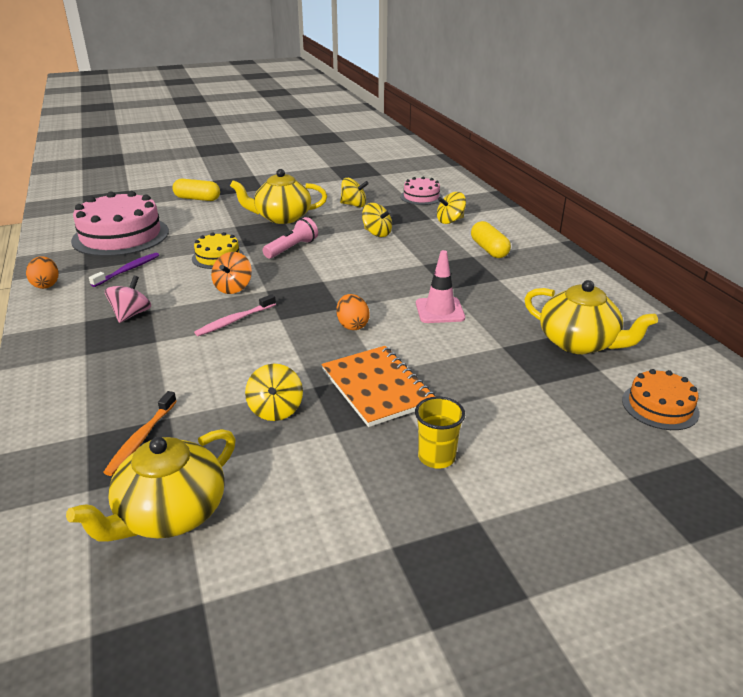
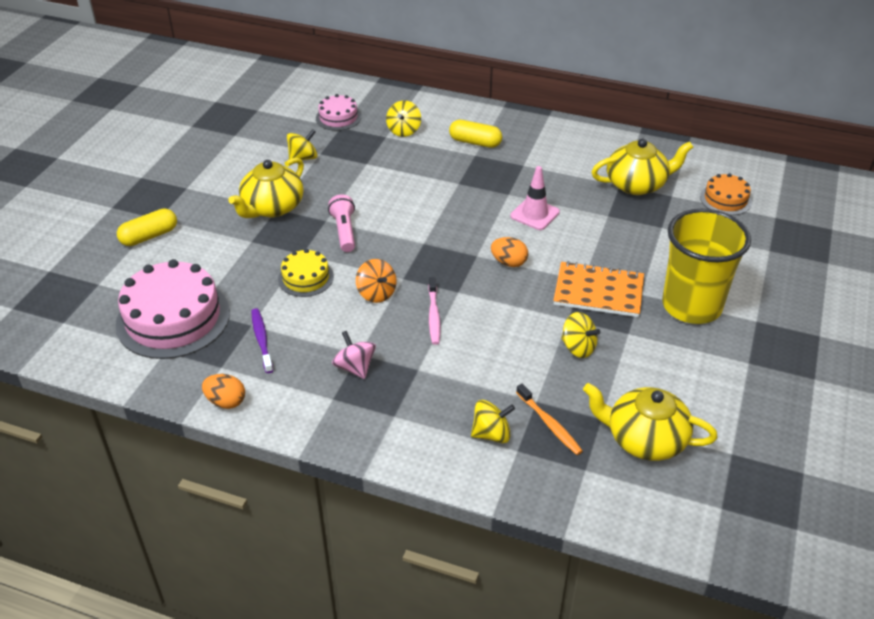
camera: 50 degrees left, 10 degrees up
yellow teapot [66,429,236,542] -> yellow teapot turned 120 degrees clockwise [583,383,718,461]
yellow spinning top [362,203,392,237] -> yellow spinning top moved to [471,400,515,443]
yellow cup [415,396,465,469] -> yellow cup [662,209,751,324], size x2.24

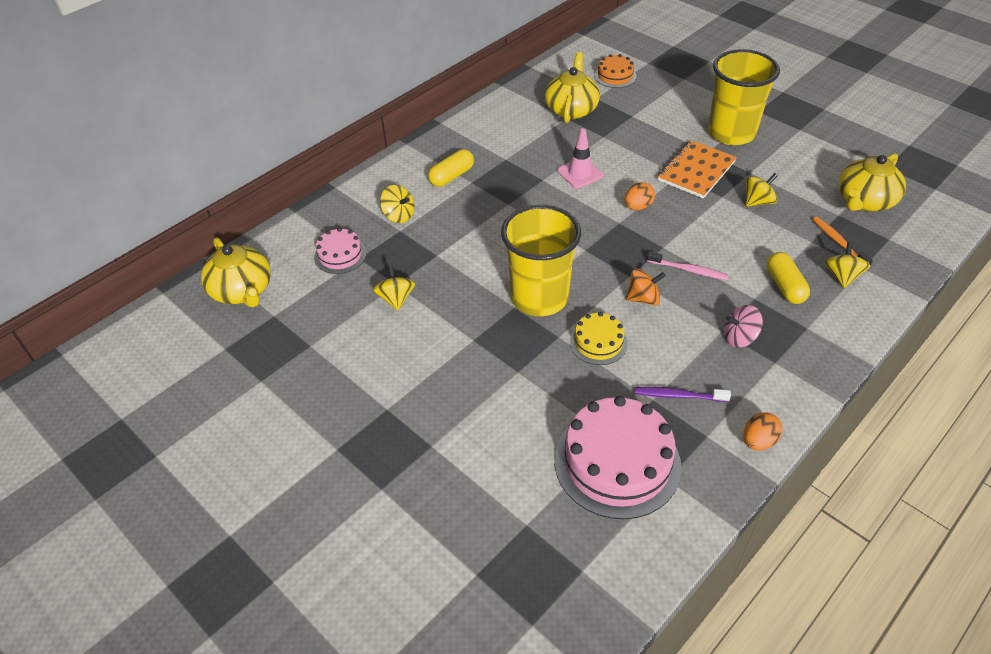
camera: 65 degrees left, 5 degrees up
yellow capsule [117,208,177,246] -> yellow capsule moved to [767,252,810,304]
yellow teapot [229,157,304,218] -> yellow teapot moved to [201,237,271,307]
pink flashlight [328,194,355,252] -> yellow cup [501,205,581,316]
orange toothbrush [516,384,583,455] -> orange toothbrush turned 105 degrees counterclockwise [812,217,873,266]

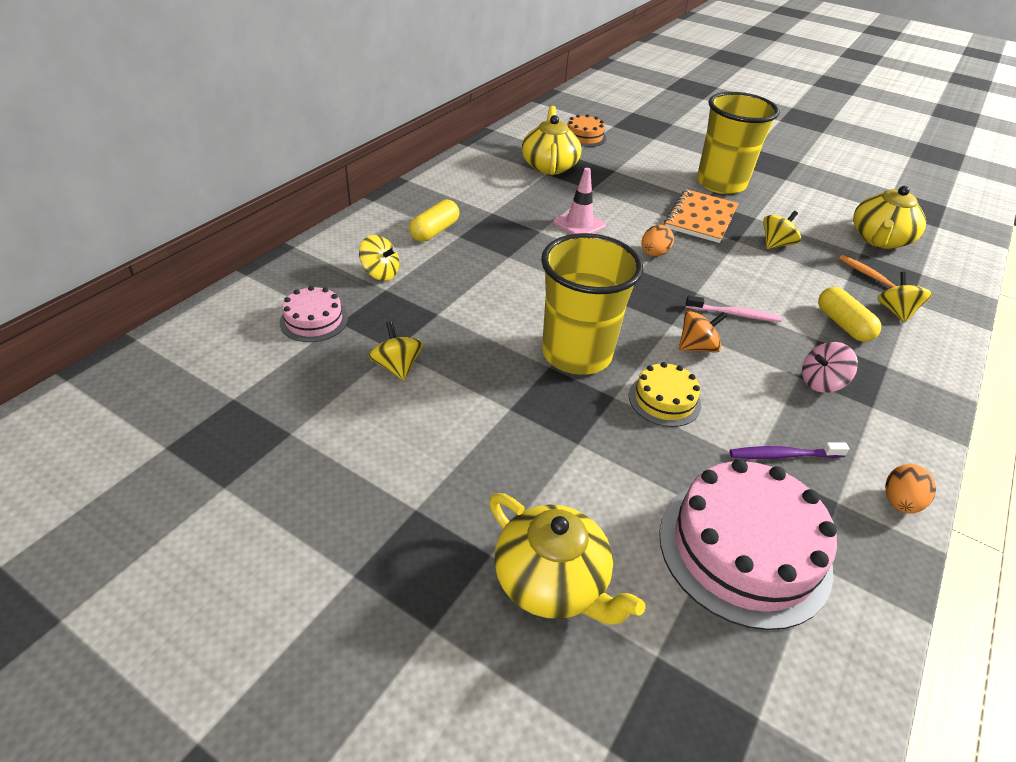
camera: 15 degrees left, 5 degrees down
yellow teapot [201,237,271,307] -> yellow teapot moved to [489,493,646,624]

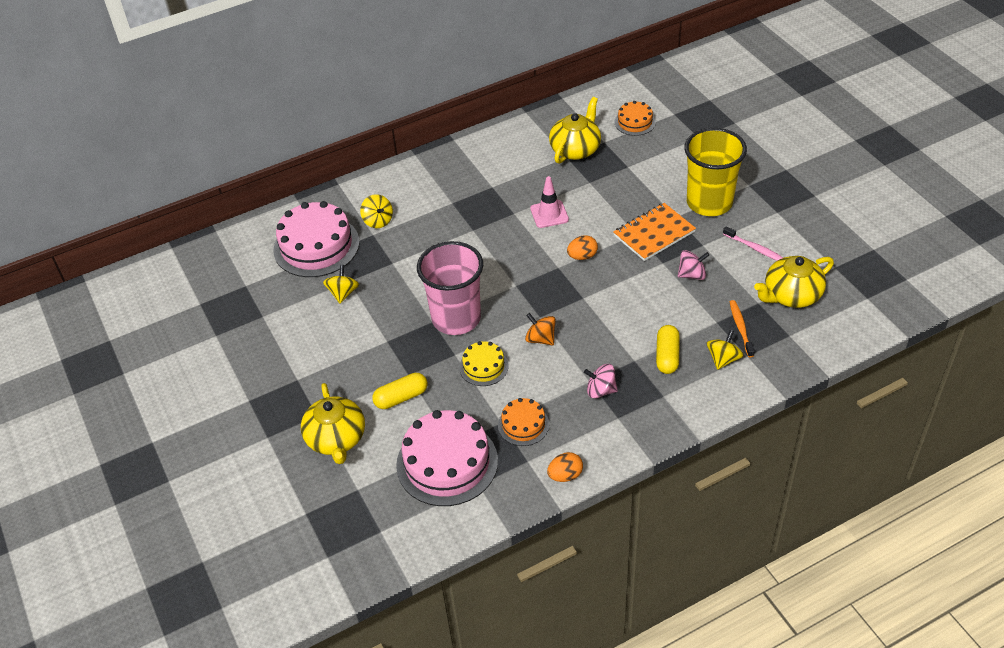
camera: 35 degrees right, 5 degrees up
pink cake [280,286,348,342] -> pink cake [273,201,360,277], size x1.93
yellow capsule [409,199,459,242] -> yellow capsule moved to [372,373,428,409]
yellow cup [541,233,643,375] -> pink cup [417,241,483,335]
orange spinning top [679,311,727,353] -> orange spinning top turned 150 degrees counterclockwise [525,313,556,345]
pink toothbrush [685,295,782,322] -> pink toothbrush moved to [723,226,783,261]
purple toothbrush [730,442,849,459] -> orange cake [498,398,549,446]
yellow spinning top [763,211,801,249] -> pink spinning top [678,250,709,280]

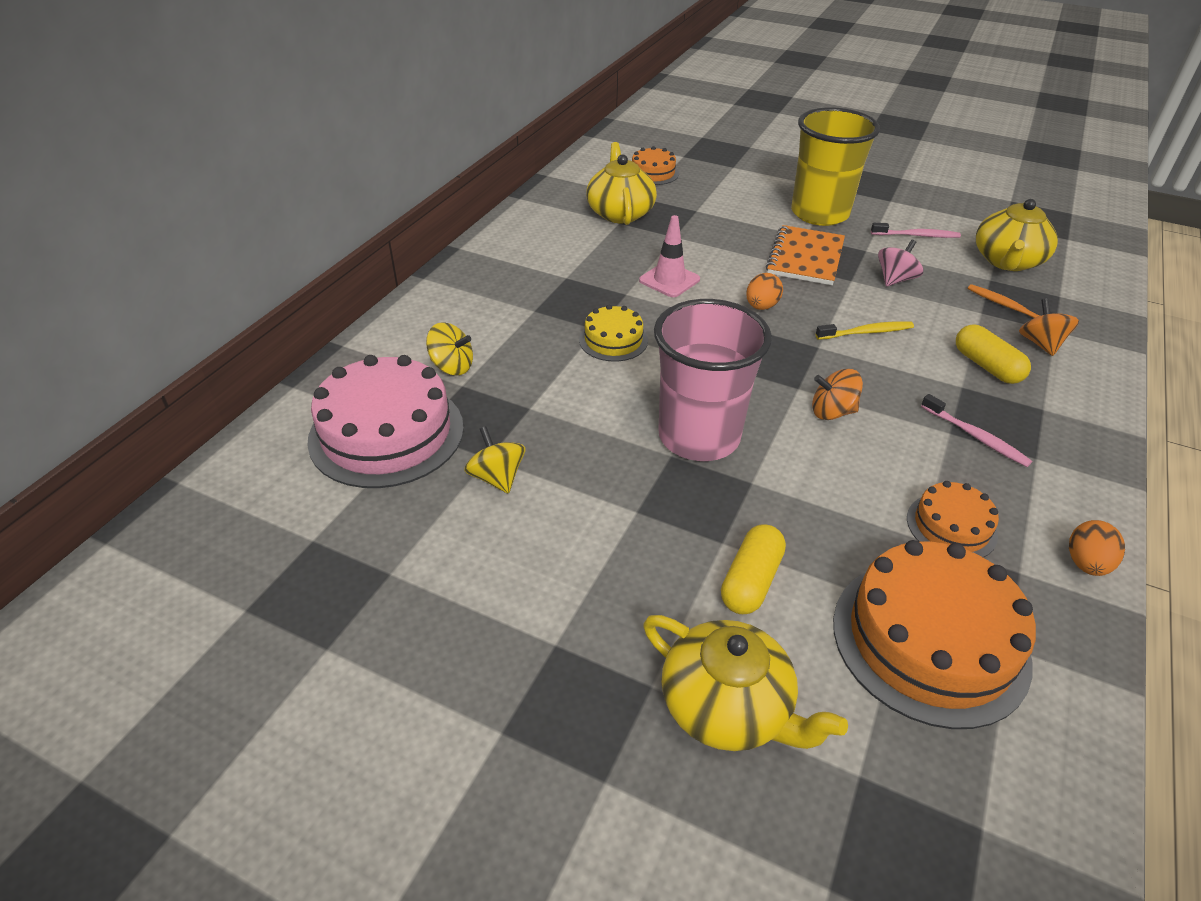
camera: 40 degrees left, 5 degrees down
pink cake [396,410,498,506] -> orange cake [833,540,1036,729]
yellow cake [459,341,509,386] -> yellow cake moved to [579,304,648,362]
pink spinning top [584,364,618,398] -> pink toothbrush [921,394,1032,467]
yellow spinning top [707,330,743,370] -> orange spinning top [1019,299,1079,356]
none -> yellow toothbrush [816,321,914,340]

